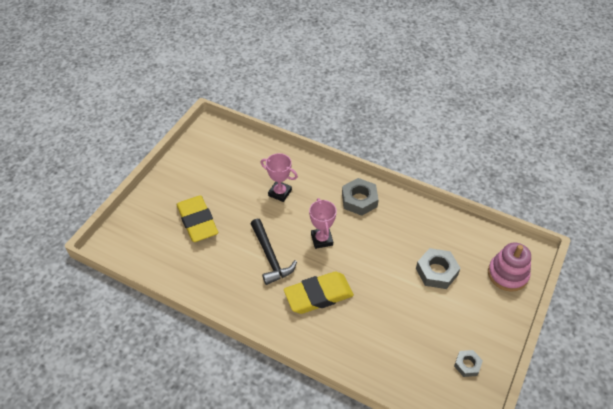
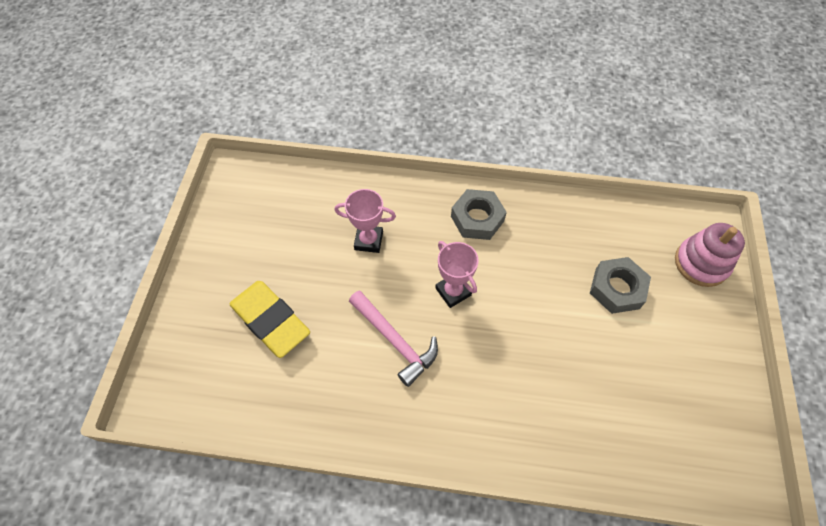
camera: 20 degrees left, 10 degrees up
black hammer [251,219,297,285] -> pink hammer [349,290,438,387]
yellow eraser [284,272,354,314] -> none
grey nut [454,350,483,377] -> none

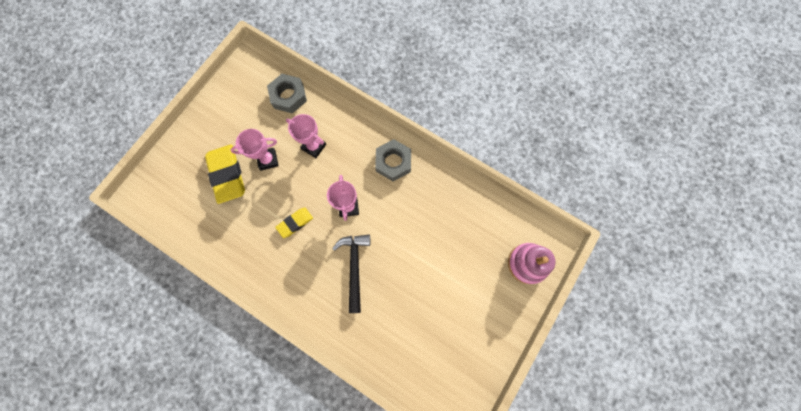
camera: 25 degrees right, 15 degrees up
pink hammer [349,290,438,387] -> yellow eraser [275,208,313,238]
grey nut [590,257,651,314] -> grey nut moved to [267,74,307,113]
none -> pink trophy [231,129,279,171]
none -> black hammer [332,235,370,313]

